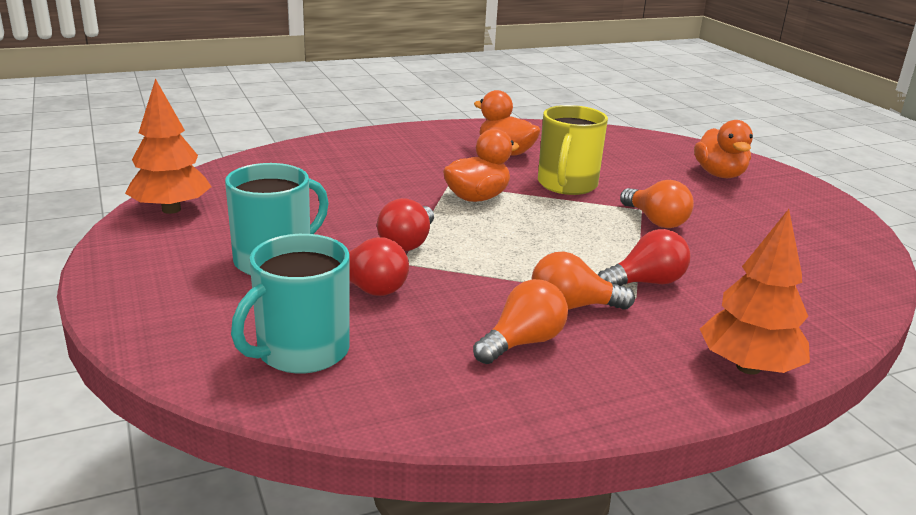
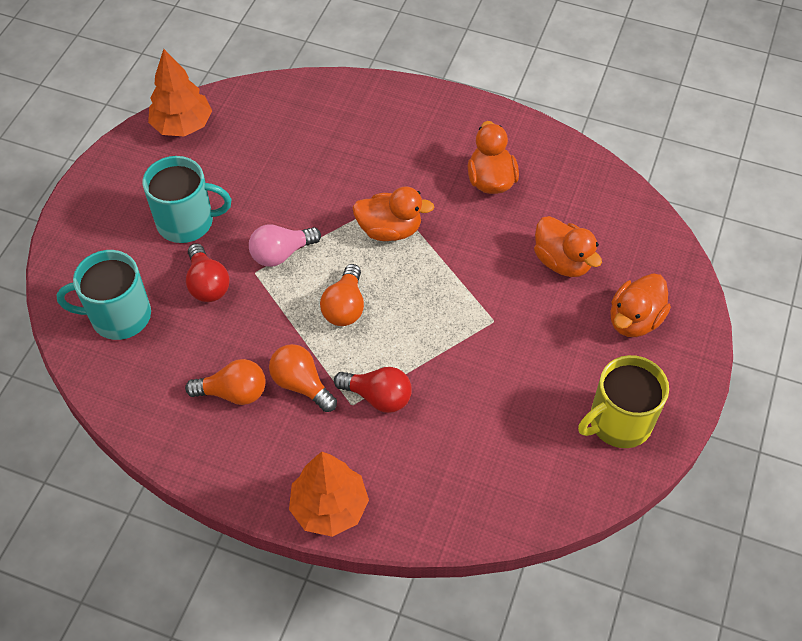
camera: 45 degrees right, 30 degrees up
red light bulb [377,198,434,251] -> pink light bulb [249,224,321,267]
yellow mug [538,105,608,195] -> yellow mug moved to [578,355,669,448]
orange light bulb [620,180,694,228] -> orange light bulb moved to [320,264,364,326]
none -> orange duck [534,216,602,277]

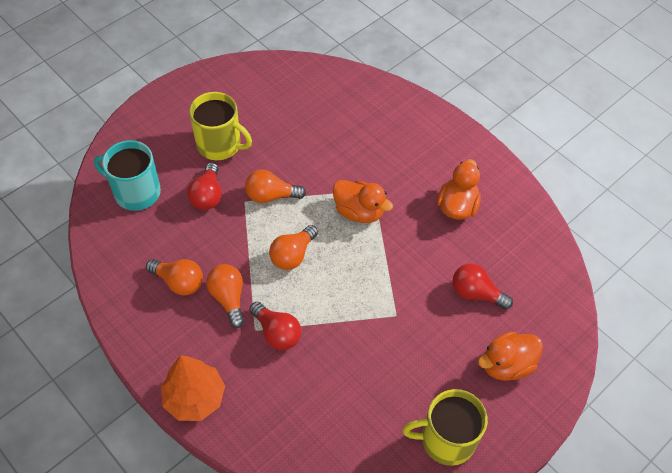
camera: 25 degrees right, 0 degrees up
turquoise mug [143,156,231,243] -> yellow mug [189,92,252,160]
orange tree [148,49,212,136] -> none
pink light bulb [249,224,321,267] -> orange light bulb [245,169,306,203]
orange duck [534,216,602,277] -> red light bulb [452,263,513,310]

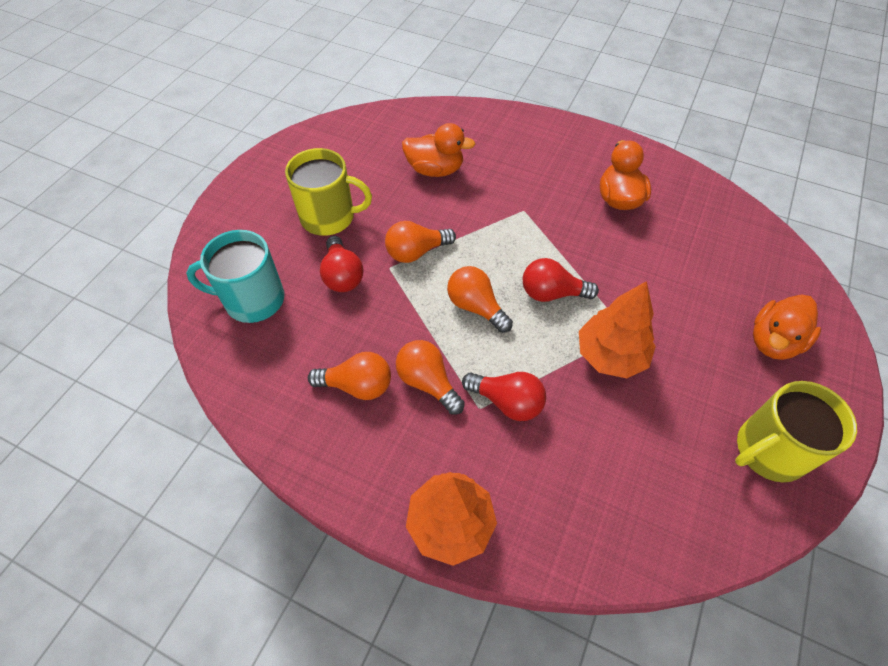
camera: 20 degrees left, 0 degrees up
orange light bulb [269,225,318,270] -> orange light bulb turned 120 degrees clockwise [447,266,513,333]
orange duck [333,180,393,223] -> orange duck moved to [402,123,476,177]
red light bulb [452,263,513,310] -> red light bulb moved to [523,258,599,302]
none -> orange tree [579,281,656,378]

